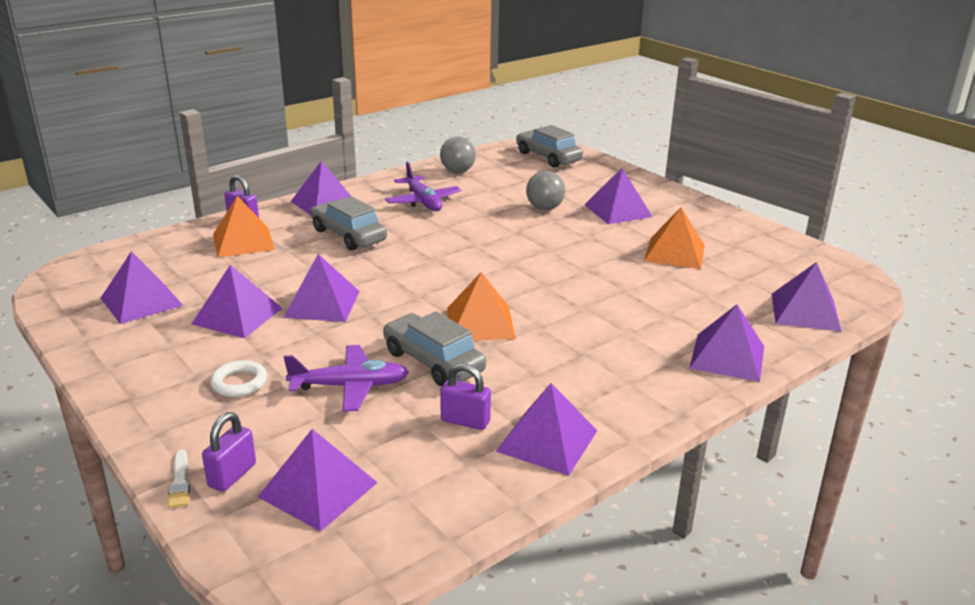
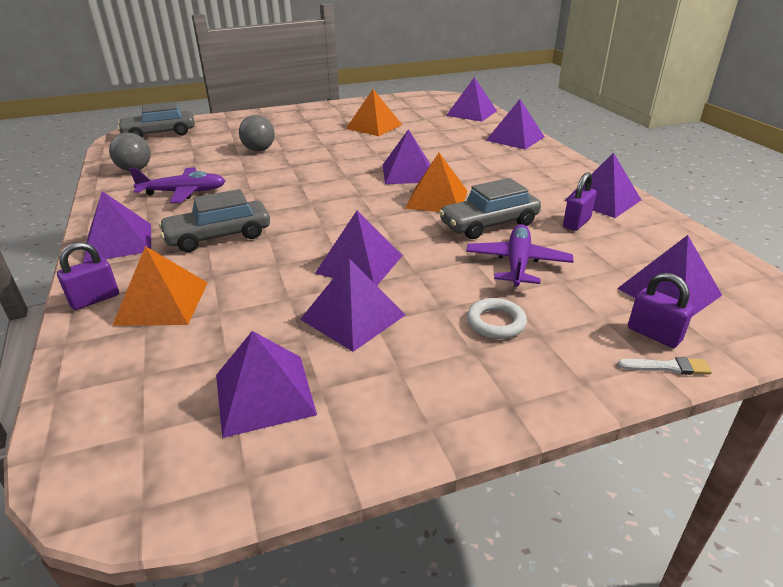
camera: 70 degrees left, 5 degrees up
purple pyramid [584,168,653,224] -> purple pyramid moved to [383,129,430,184]

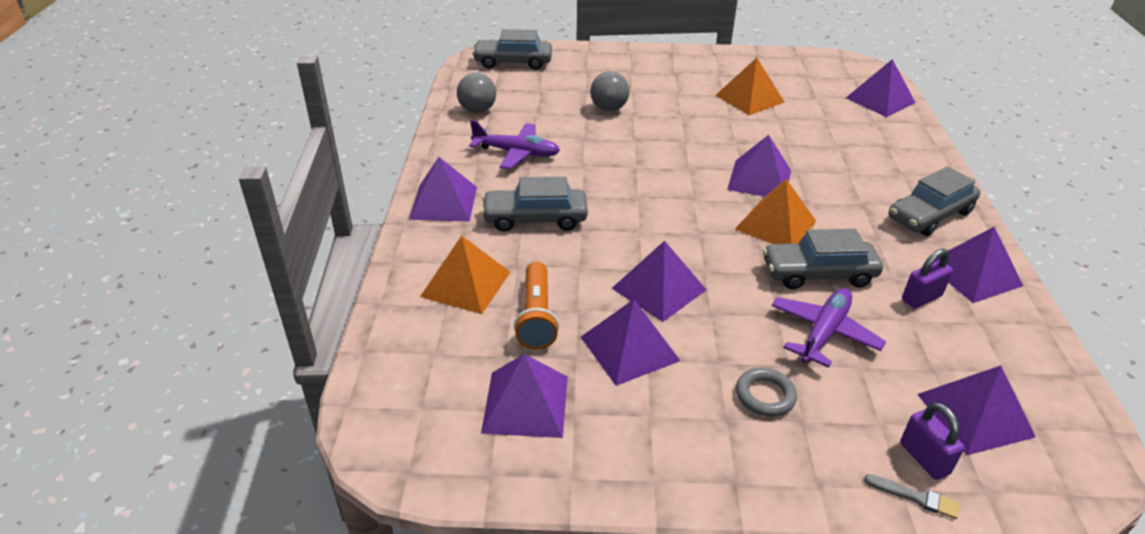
camera: 20 degrees right, 5 degrees up
purple padlock [57,242,119,310] -> none
white ring [467,298,527,339] -> grey ring [736,368,797,417]
purple pyramid [486,99,544,150] -> none
white brush [618,357,712,375] -> grey brush [864,474,959,519]
none -> orange flashlight [514,262,559,350]
none -> grey car [889,166,980,236]

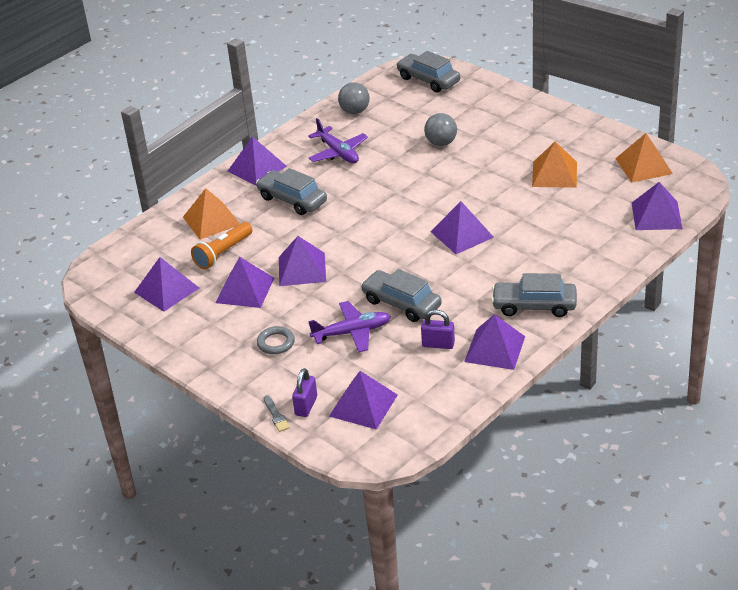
camera: 45 degrees right, 0 degrees up
orange pyramid [735,179,816,244] -> orange pyramid moved to [615,133,673,183]

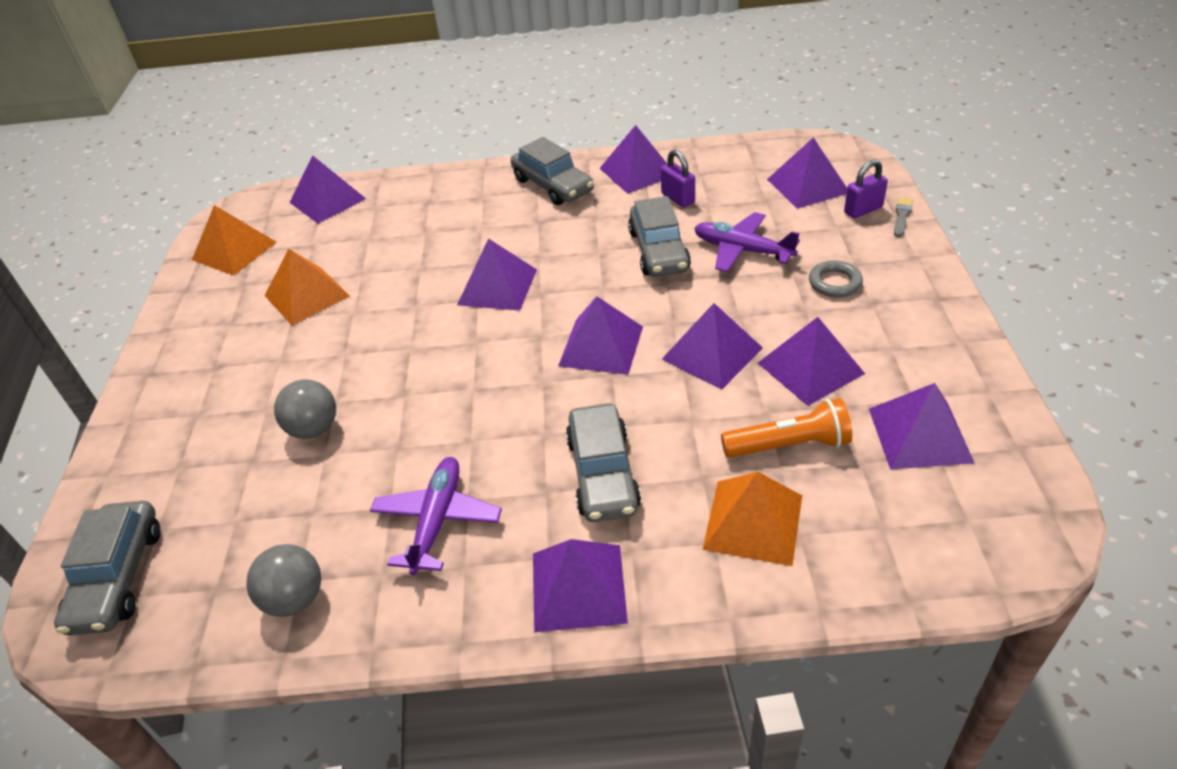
camera: 135 degrees left, 5 degrees up
none -> purple pyramid [558,296,643,375]

